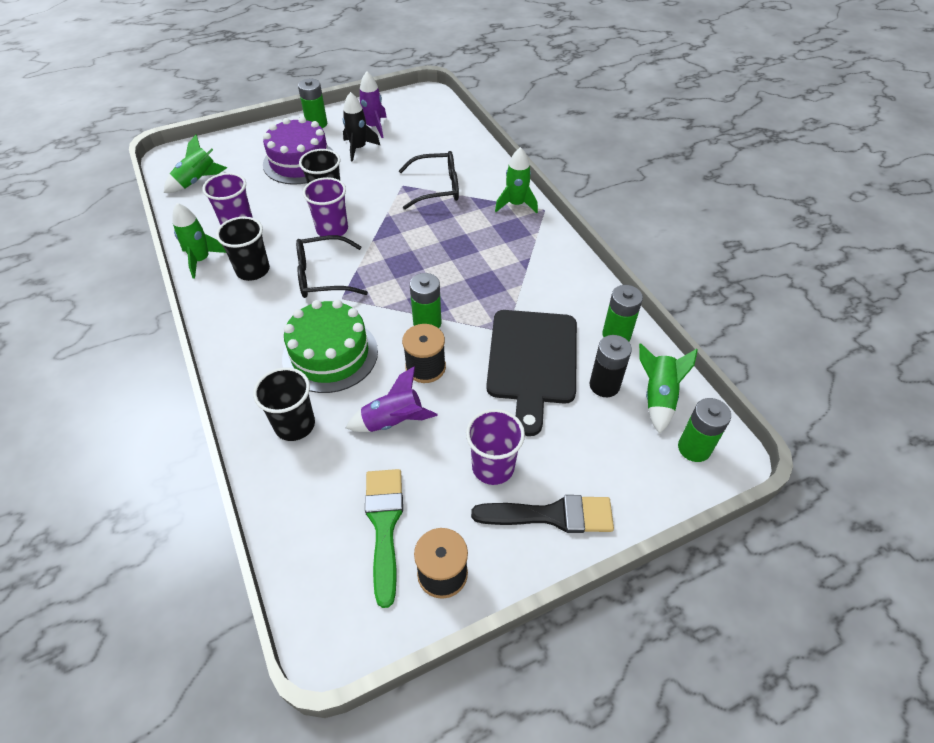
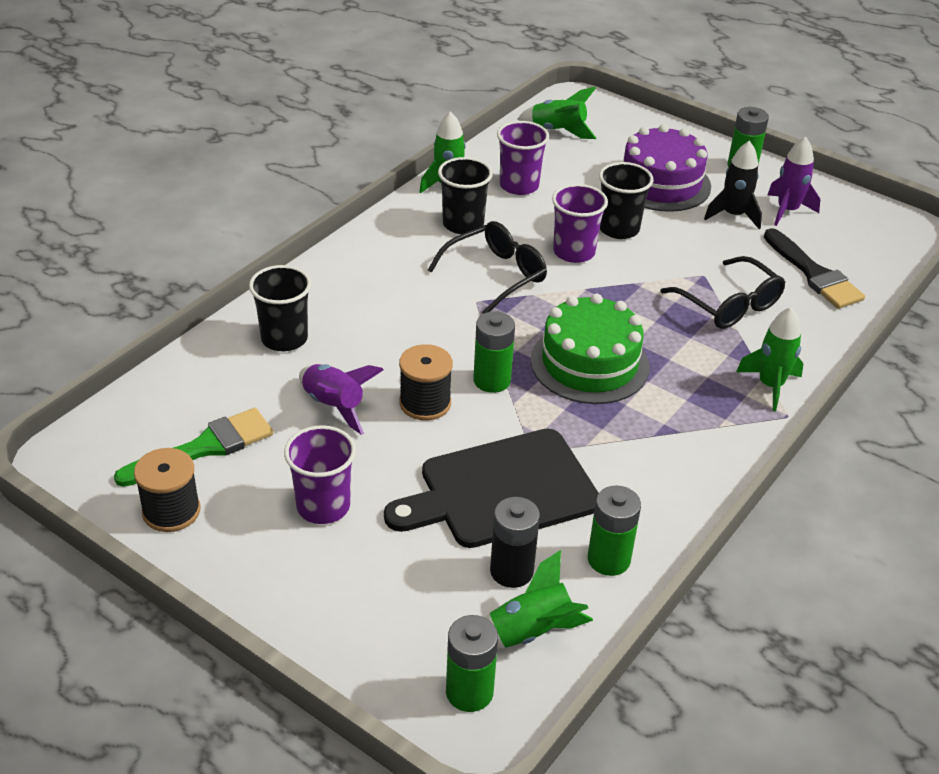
camera: 60 degrees right, 10 degrees down
green cake [282,300,378,393] -> green cake moved to [531,294,649,404]
black glasses [296,235,368,298] -> black glasses turned 90 degrees clockwise [428,221,547,314]
black brush [471,495,614,533] -> black brush moved to [764,228,865,309]

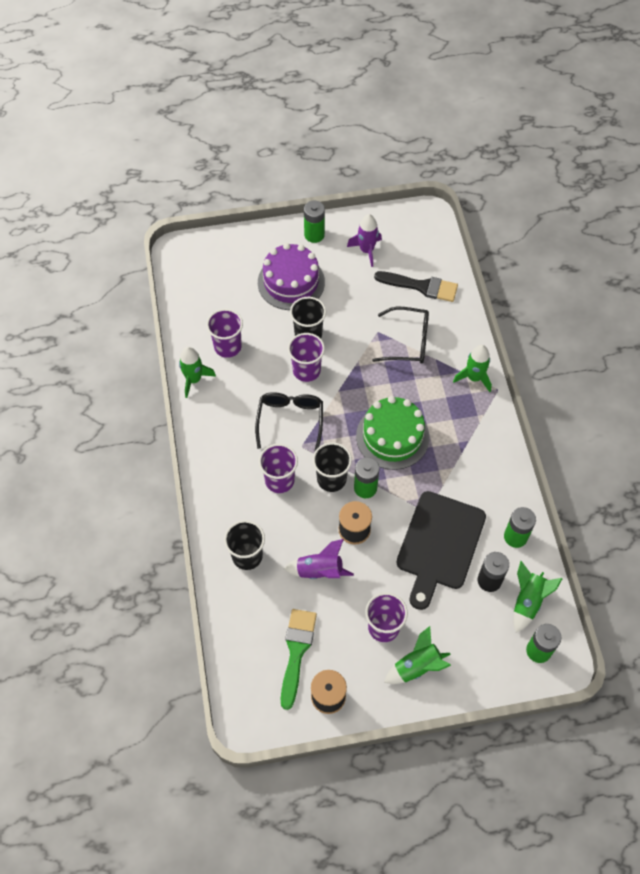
camera: 45 degrees left, 20 degrees up
black cup [438,157,493,234] -> black cup moved to [313,442,352,492]
green rocket [518,87,596,139] -> green rocket moved to [384,626,451,684]
black rocket [704,141,762,229] -> none
none -> purple cup [259,444,298,493]

